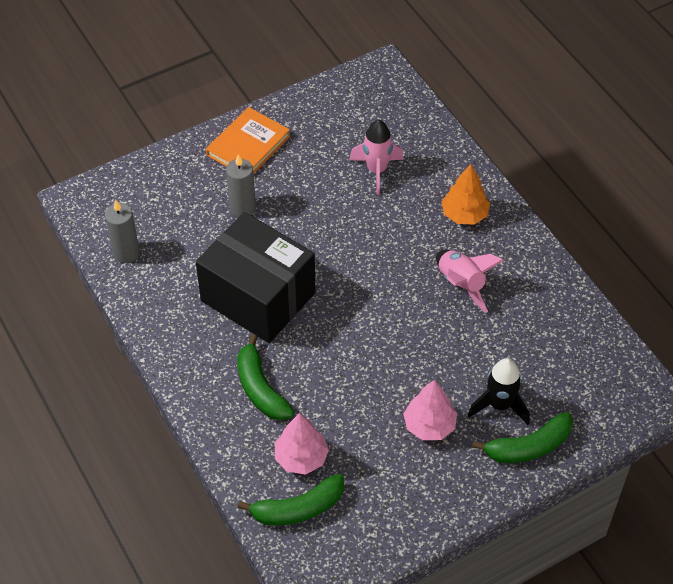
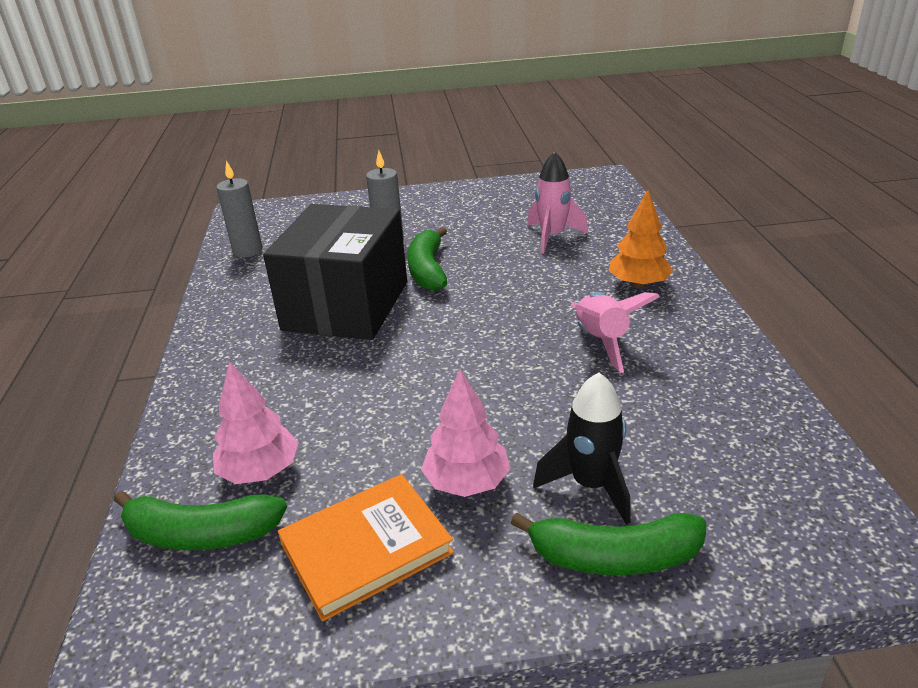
camera: 25 degrees right, 20 degrees down
black box [196,212,315,343] -> black box turned 45 degrees clockwise [263,204,407,340]
orange book [206,107,290,174] -> orange book moved to [278,474,454,621]
green banana [237,334,294,420] -> green banana moved to [408,227,447,291]

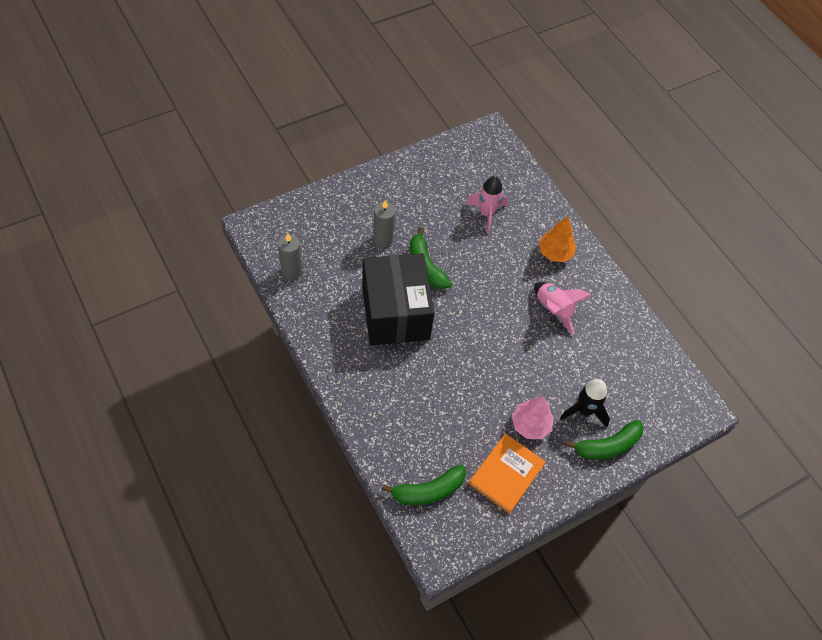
camera: 30 degrees left, 25 degrees up
pink tree [213,361,299,484] -> none

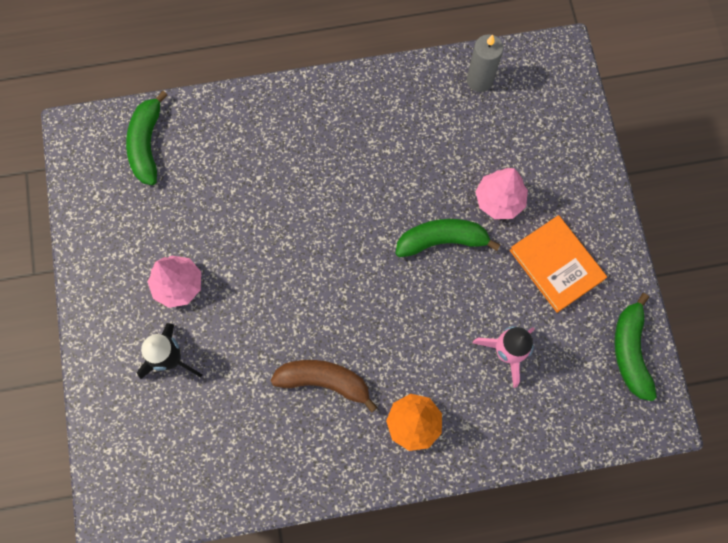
camera: 115 degrees right, 15 degrees up
black box [362,253,435,345] -> none
grey candle [373,200,395,248] -> pink tree [475,168,528,219]
orange book [469,434,546,514] -> orange book moved to [510,215,607,313]
pink rocket [534,282,592,334] -> brown banana [270,360,378,413]
green banana [565,420,644,460] -> green banana moved to [614,293,657,401]

